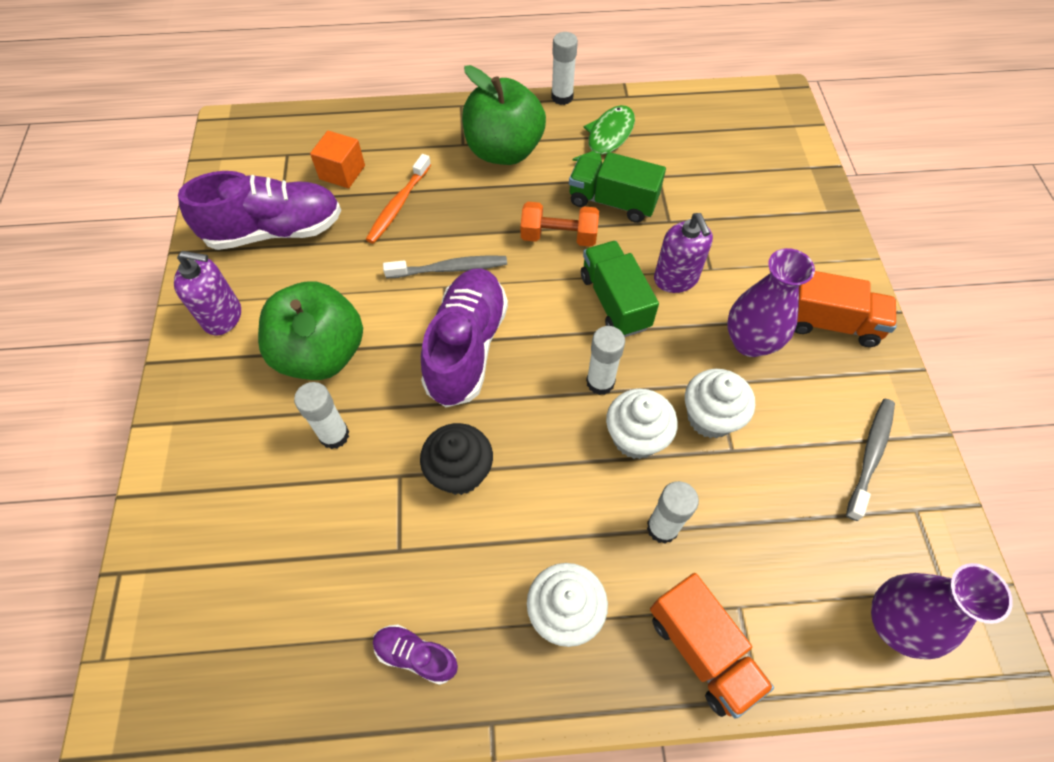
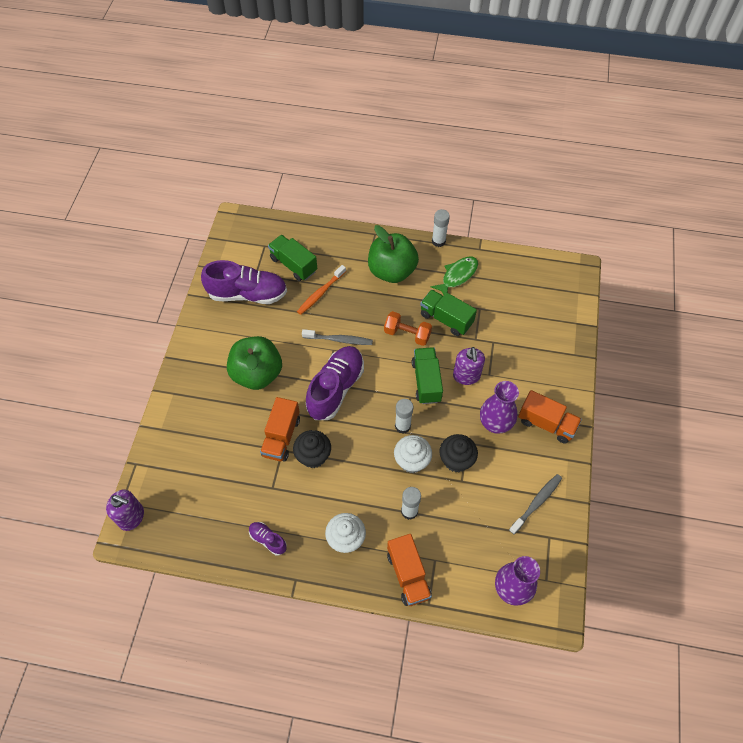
camera: 15 degrees right, 0 degrees up
purple soap dispenser [174,251,241,336] -> purple soap dispenser moved to [106,489,144,531]
white glue stick [294,382,349,449] -> none
orange cube [310,131,365,188] -> green truck [268,235,317,281]
white cupcake [685,369,755,438] -> black cupcake [439,434,478,473]
none -> orange truck [260,397,300,462]

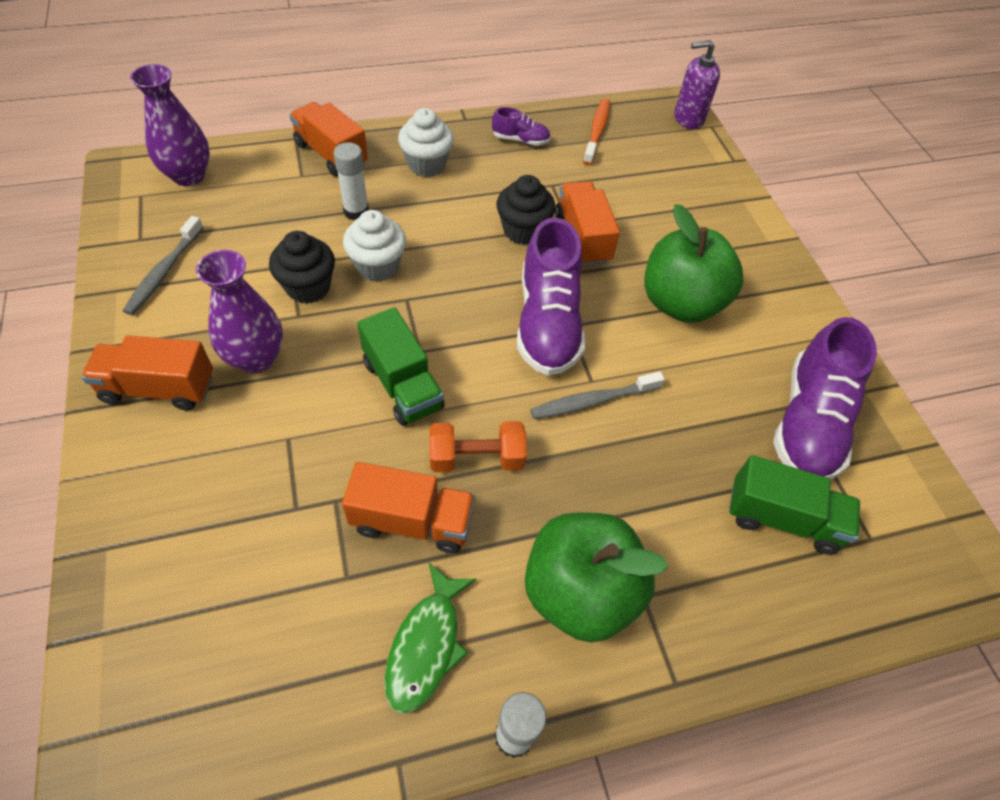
camera: 150 degrees right, 5 degrees down
purple shoe [201,260,287,304] -> purple shoe turned 45 degrees counterclockwise [773,317,877,479]
orange toothbrush [297,265,346,315] -> orange toothbrush moved to [583,98,610,165]
white glue stick [395,399,413,434] -> none
green truck [420,289,477,336] -> orange truck [342,462,475,553]
purple soap dispenser [453,347,485,385] -> none

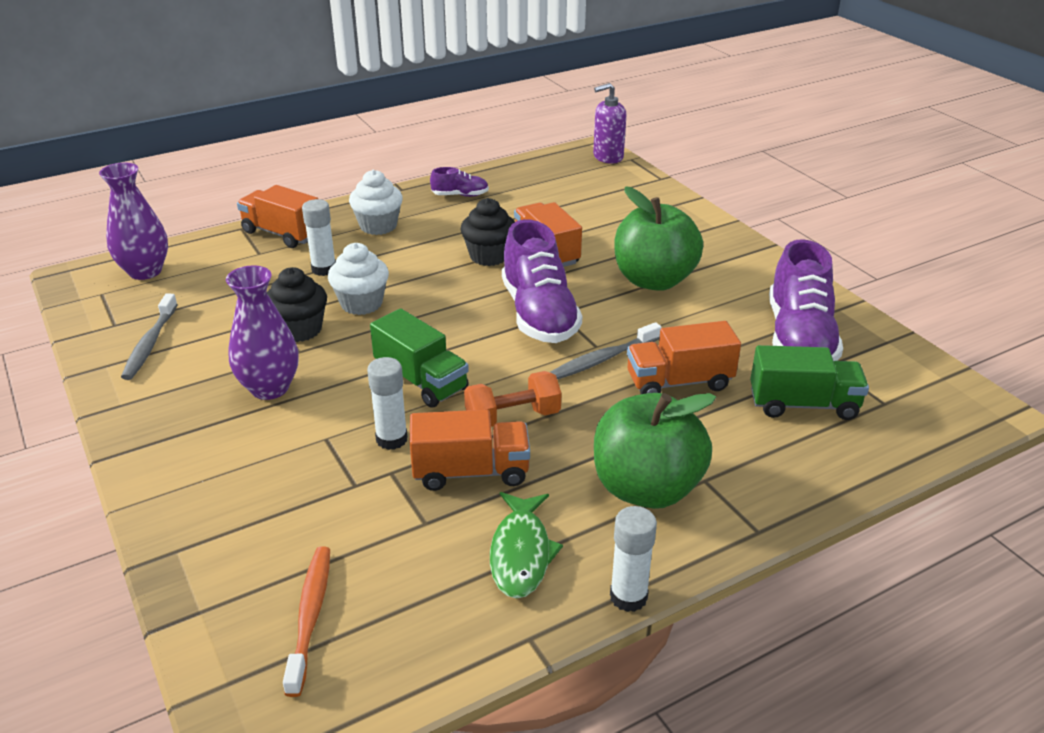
camera: 10 degrees left, 20 degrees down
orange truck [81,335,213,410] -> orange truck moved to [627,321,741,394]
orange toothbrush [583,98,610,165] -> orange toothbrush moved to [283,546,330,697]
none -> white glue stick [367,357,408,450]

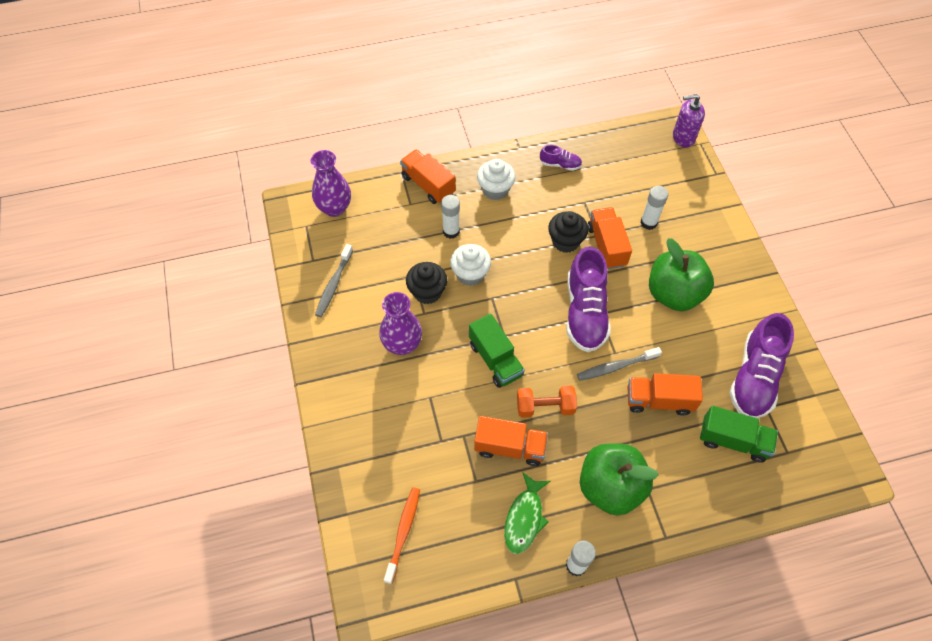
camera: 15 degrees right, 25 degrees up
white glue stick [367,357,408,450] -> white glue stick moved to [640,186,668,230]

